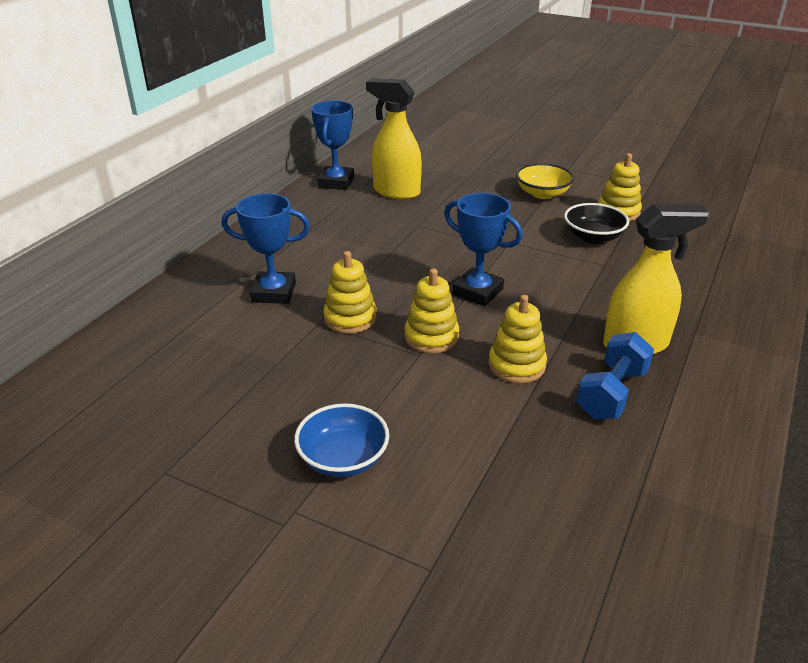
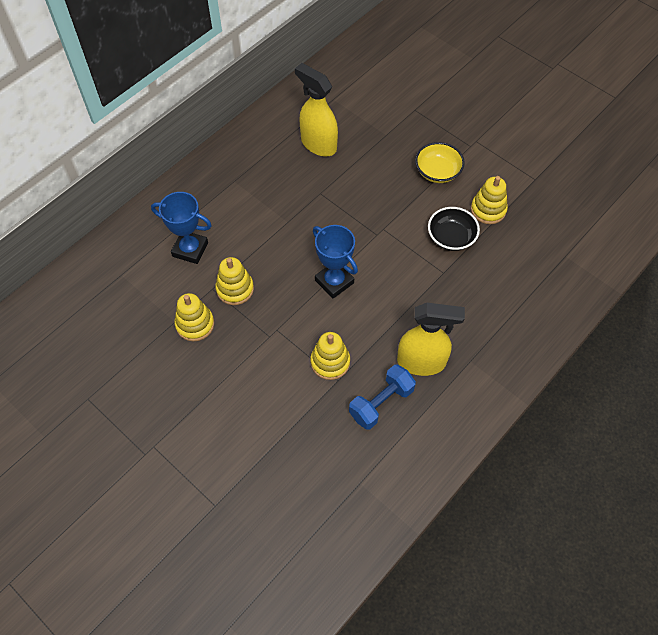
camera: 15 degrees right, 25 degrees up
blue bowl [294,403,389,477] -> none
blue trophy [311,100,354,190] -> none
yellow stacking toy [404,268,459,353] -> yellow stacking toy moved to [175,293,214,341]

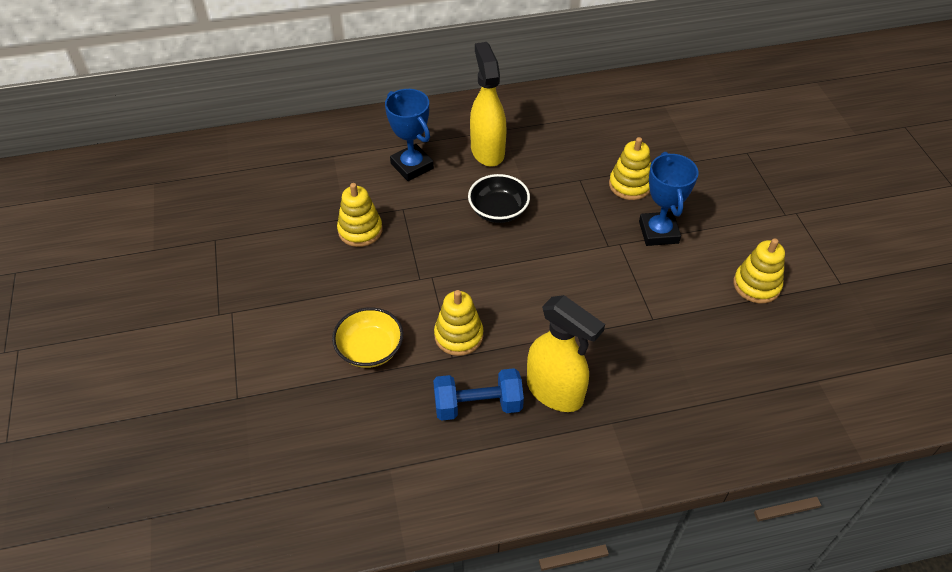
camera: 35 degrees right, 10 degrees down
yellow stacking toy [215,257,254,305] -> yellow stacking toy moved to [609,137,651,200]
yellow spray bottle [295,63,338,157] -> yellow spray bottle moved to [470,42,507,167]
blue trophy [313,225,358,299] -> blue trophy moved to [639,152,699,246]
yellow bowl [415,142,465,183] -> yellow bowl moved to [332,307,403,368]
black bowl [428,207,480,251] -> black bowl moved to [468,174,530,223]

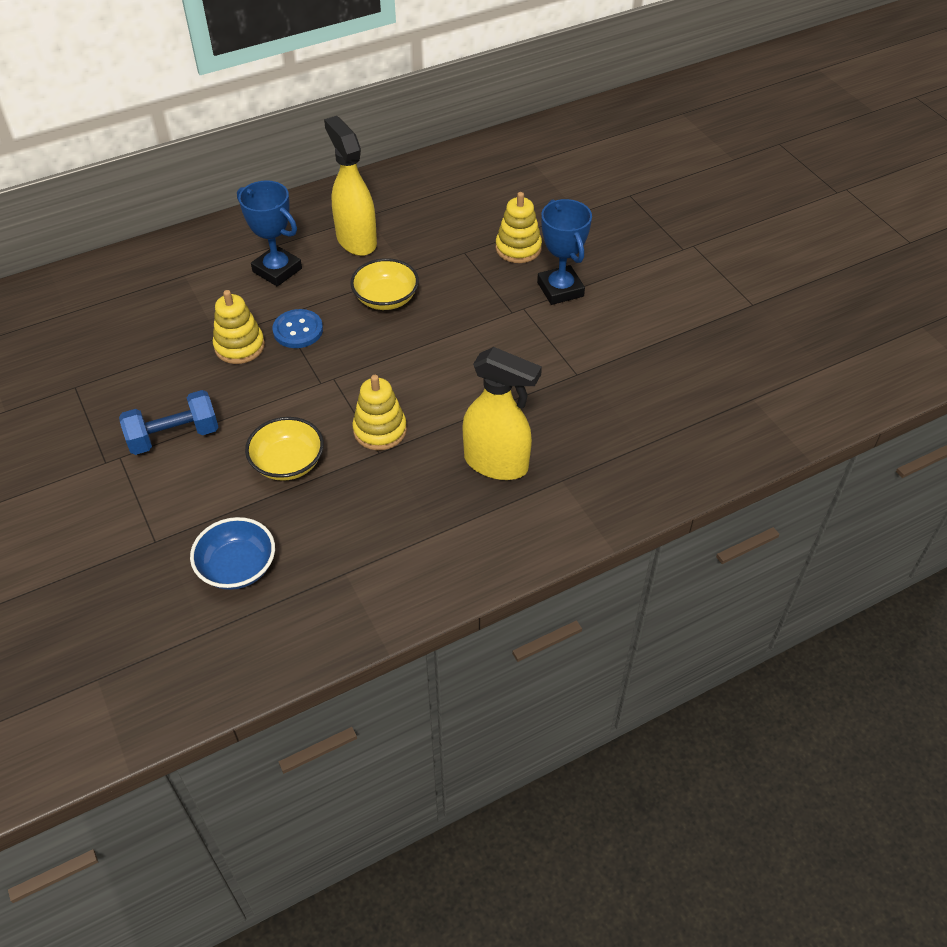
camera: 15 degrees left, 0 degrees up
blue dumbbell [433,368,524,421] -> blue dumbbell moved to [119,390,219,455]
black bowl [468,174,530,223] -> yellow bowl [350,258,419,310]
yellow stacking toy [733,238,785,304] -> none
none -> blue bowl [190,517,275,590]
none -> blue button [272,309,323,348]

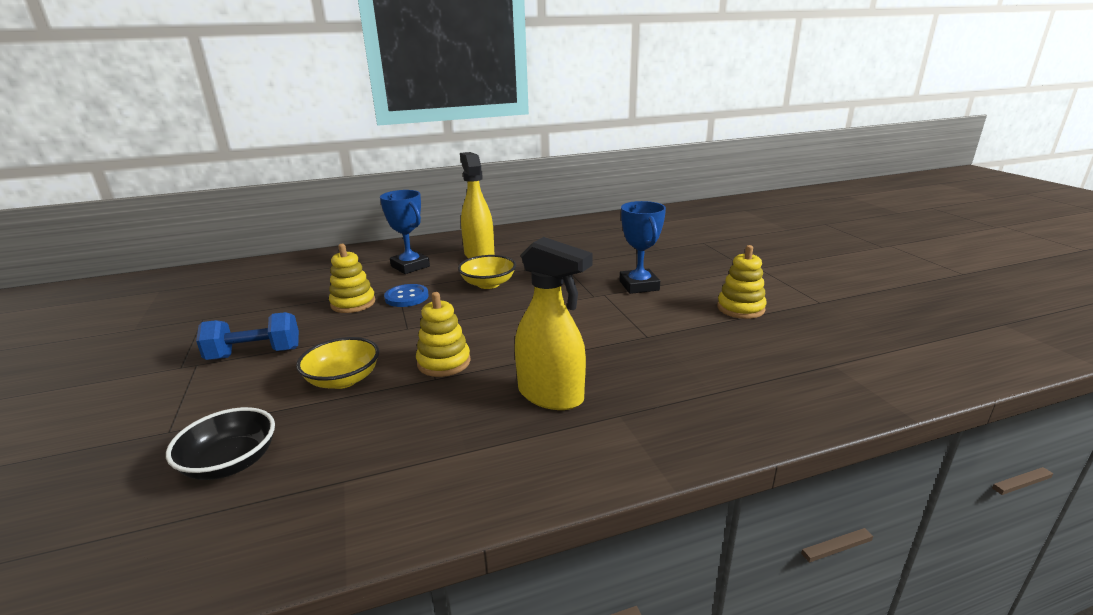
camera: 10 degrees right, 25 degrees down
blue bowl [190,517,275,590] -> black bowl [166,407,275,480]
yellow stacking toy [496,192,542,263] -> yellow stacking toy moved to [717,245,767,319]

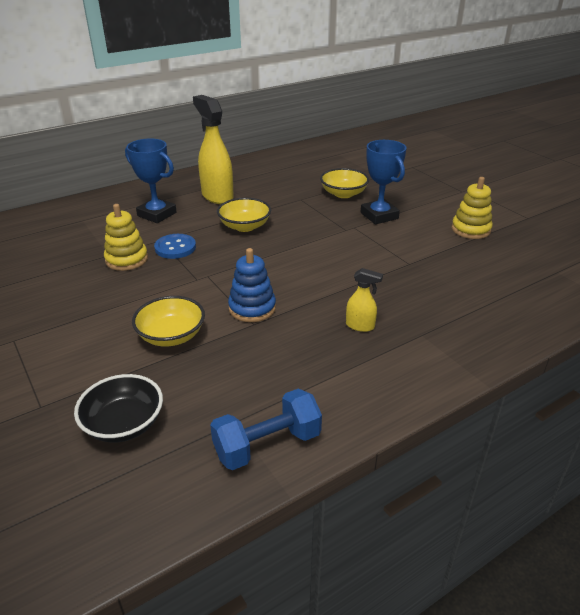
camera: 15 degrees left, 10 degrees up
blue dumbbell [196,312,299,360] -> blue dumbbell moved to [210,389,322,470]
yellow stacking toy [416,292,471,377] -> blue stacking toy [228,248,276,322]
yellow spray bottle [515,237,593,410] -> yellow spray bottle [346,268,383,332], size x0.48
none -> yellow bowl [320,168,369,198]

